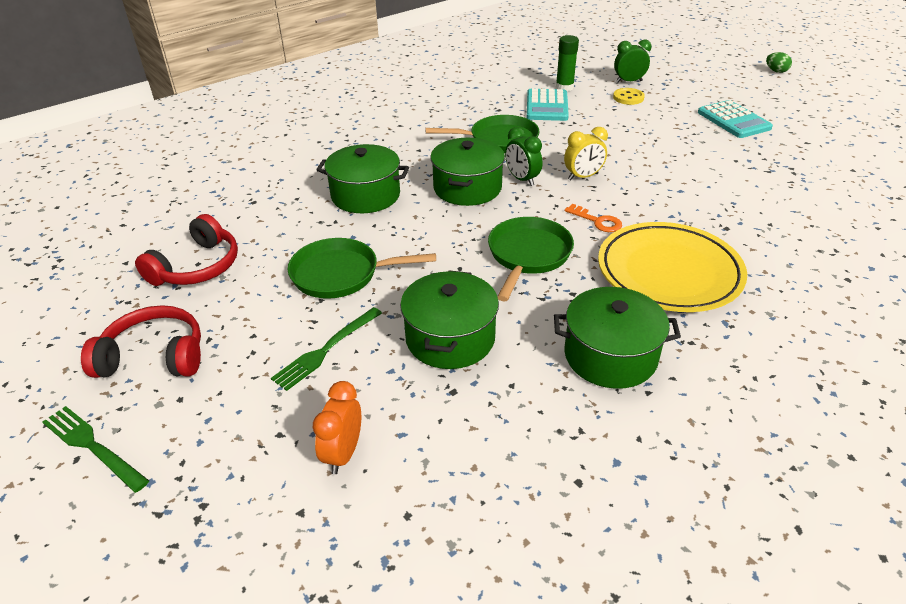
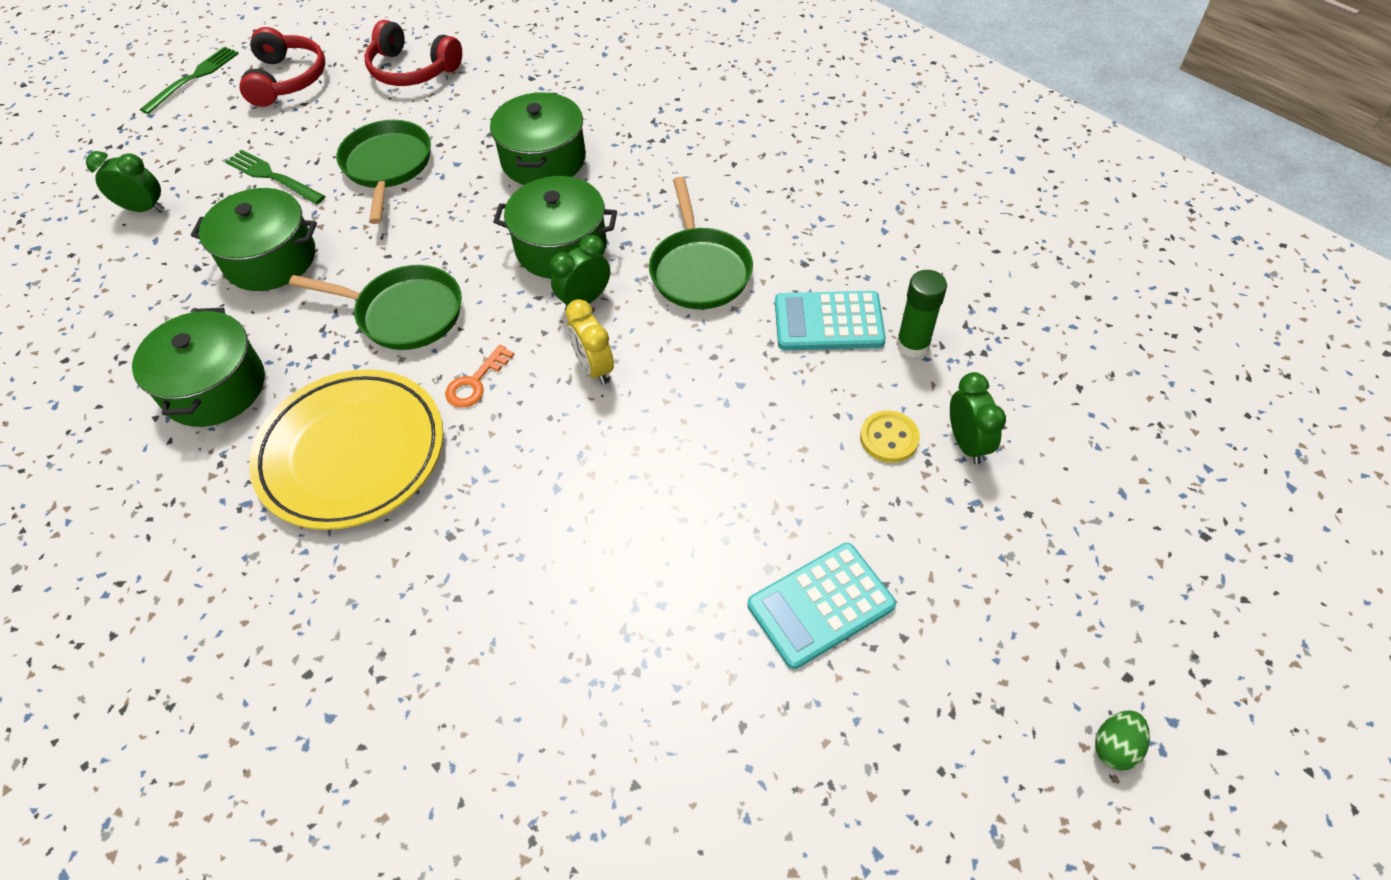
camera: 85 degrees right, 15 degrees up
orange clock [313,381,361,474] -> green clock [86,151,164,212]

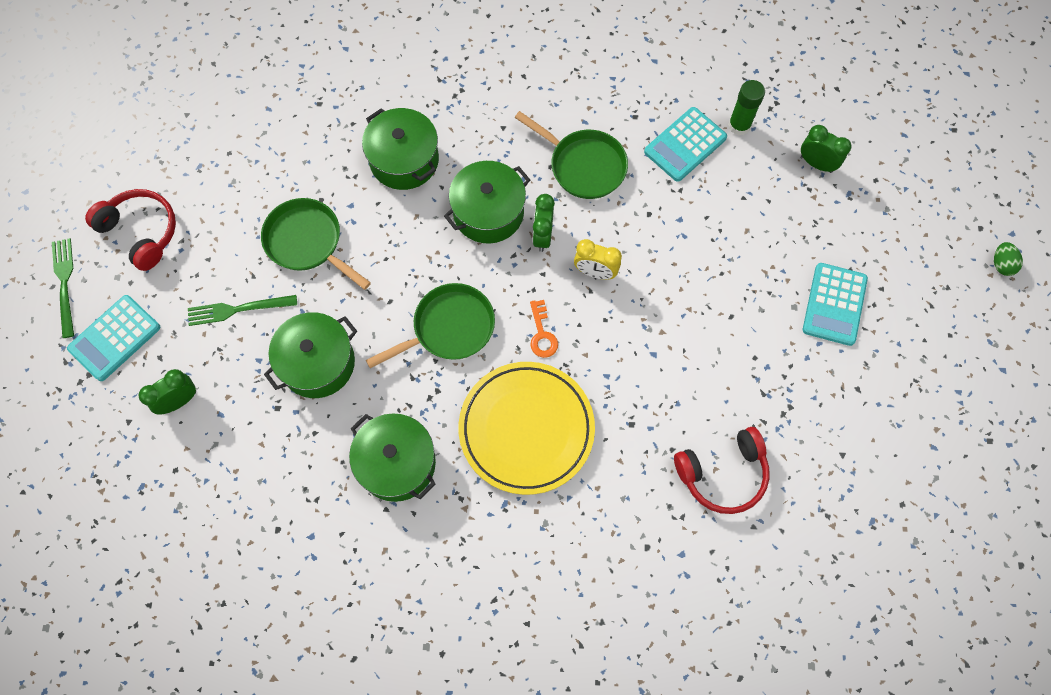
camera: 45 degrees left, 15 degrees up
red headphones [364,20,462,86] -> red headphones moved to [674,427,770,514]
yellow button [860,411,920,463] -> none
none -> turquoise calculator [67,295,160,381]

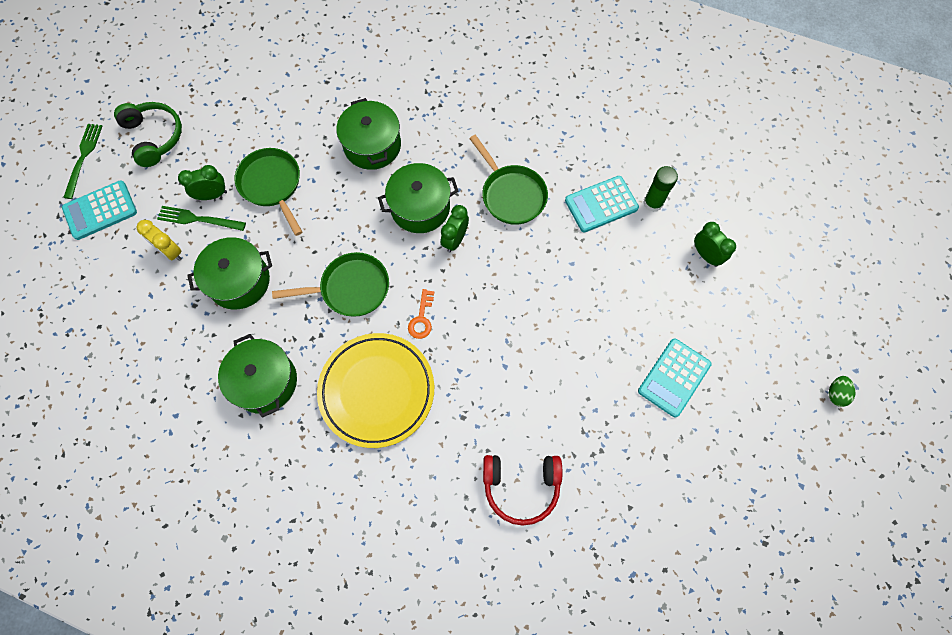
camera: 20 degrees right, 0 degrees up
red headphones [85,189,176,271] -> green headphones [114,102,182,167]
green clock [139,369,196,415] -> green clock moved to [178,165,227,200]
yellow clock [574,239,622,280] -> yellow clock moved to [136,220,182,261]

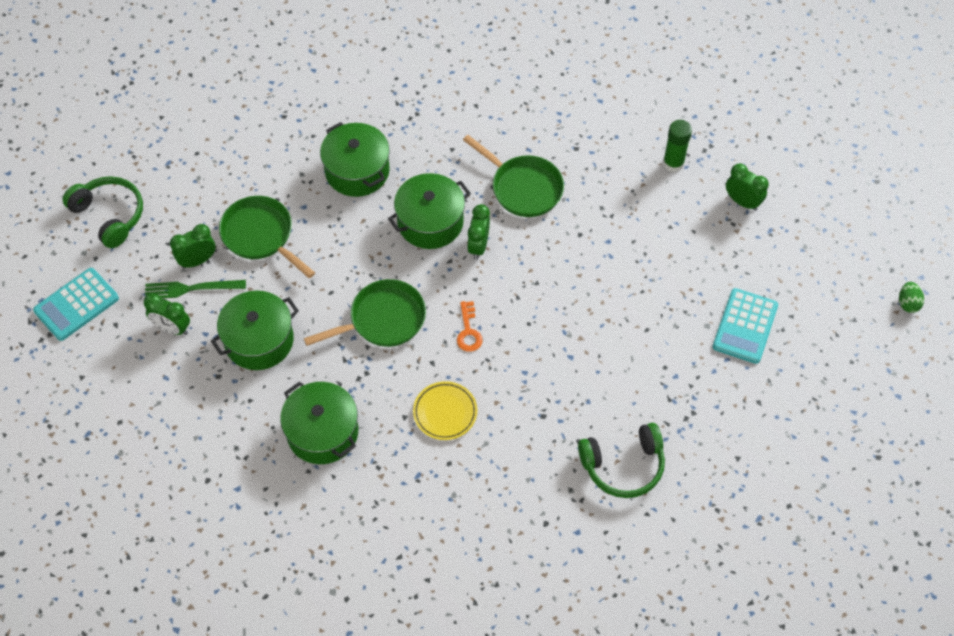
camera: 15 degrees left, 10 degrees down
green fork [63,124,102,199] -> none
yellow clock [136,220,182,261] -> green clock [144,293,190,335]
yellow plate [317,333,434,448] -> yellow plate [413,381,477,440], size x0.51
red headphones [483,455,562,525] -> green headphones [578,423,665,498]
turquoise calculator [565,176,639,233] -> none

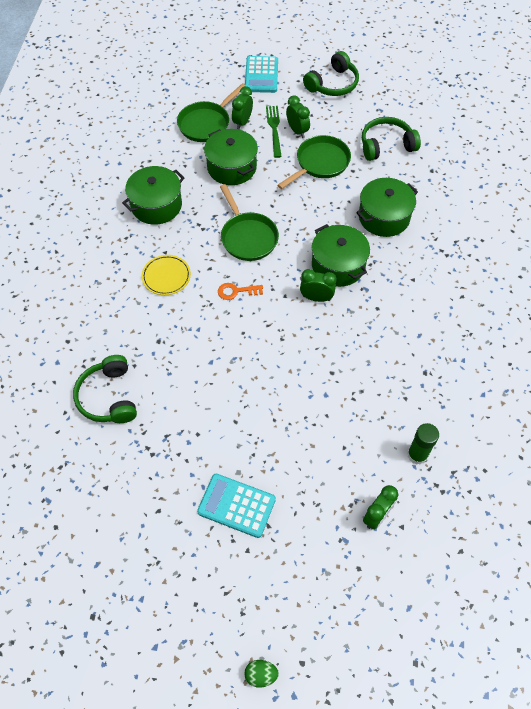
camera: 90 degrees right, 0 degrees up
turquoise calculator [33,268,119,341] -> turquoise calculator turned 135 degrees counterclockwise [245,56,278,93]
green pan [463,135,564,217] -> green pan moved to [177,83,246,142]
none -> green headphones [362,117,421,161]

